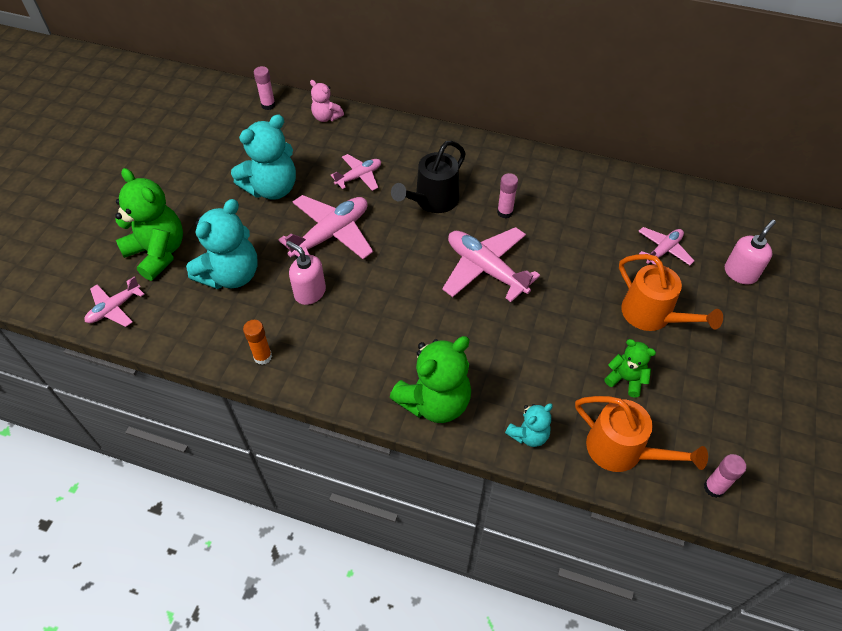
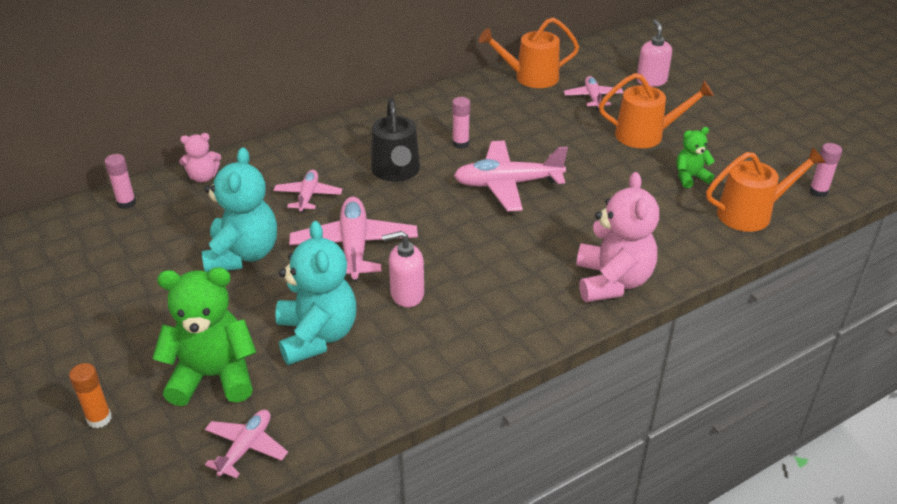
camera: 50 degrees left, 15 degrees down
pink plane [85,276,144,327] -> pink plane turned 150 degrees counterclockwise [205,410,288,478]
orange glue stick [243,320,272,365] -> orange glue stick moved to [69,363,112,428]
green teddy bear [390,336,471,423] -> pink teddy bear [576,172,659,302]
turquoise teddy bear [505,404,553,447] -> none
none -> orange watering can [479,18,579,88]

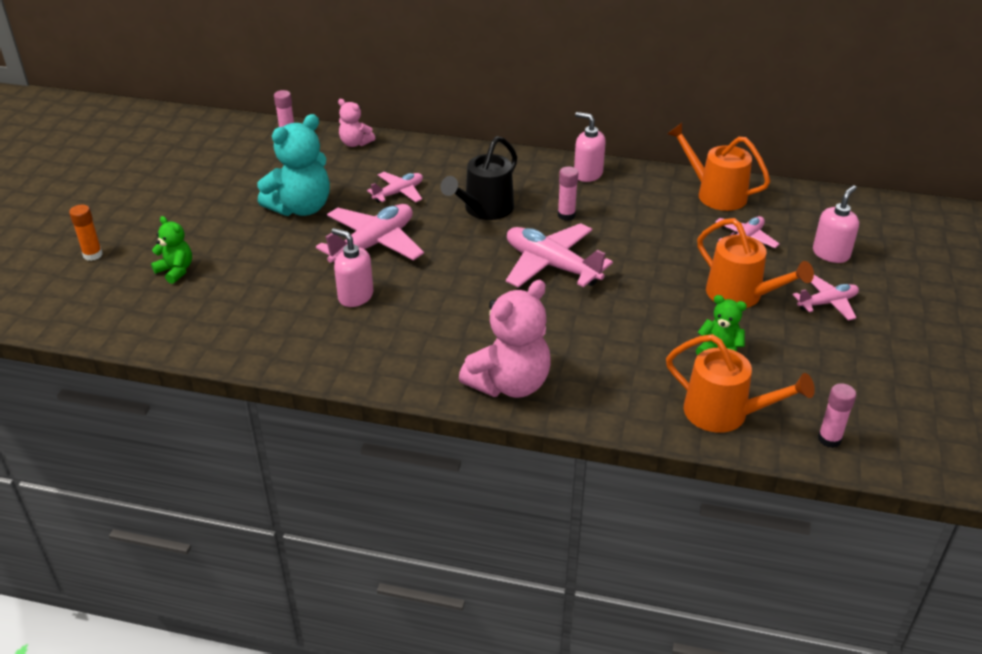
camera: 45 degrees right, 0 degrees up
green teddy bear [152,267,257,406] -> green teddy bear [151,216,192,284], size x0.53
pink plane [205,410,288,478] -> pink plane moved to [793,275,859,321]
turquoise teddy bear [275,221,356,365] -> none
none -> pink soap dispenser [574,112,606,182]

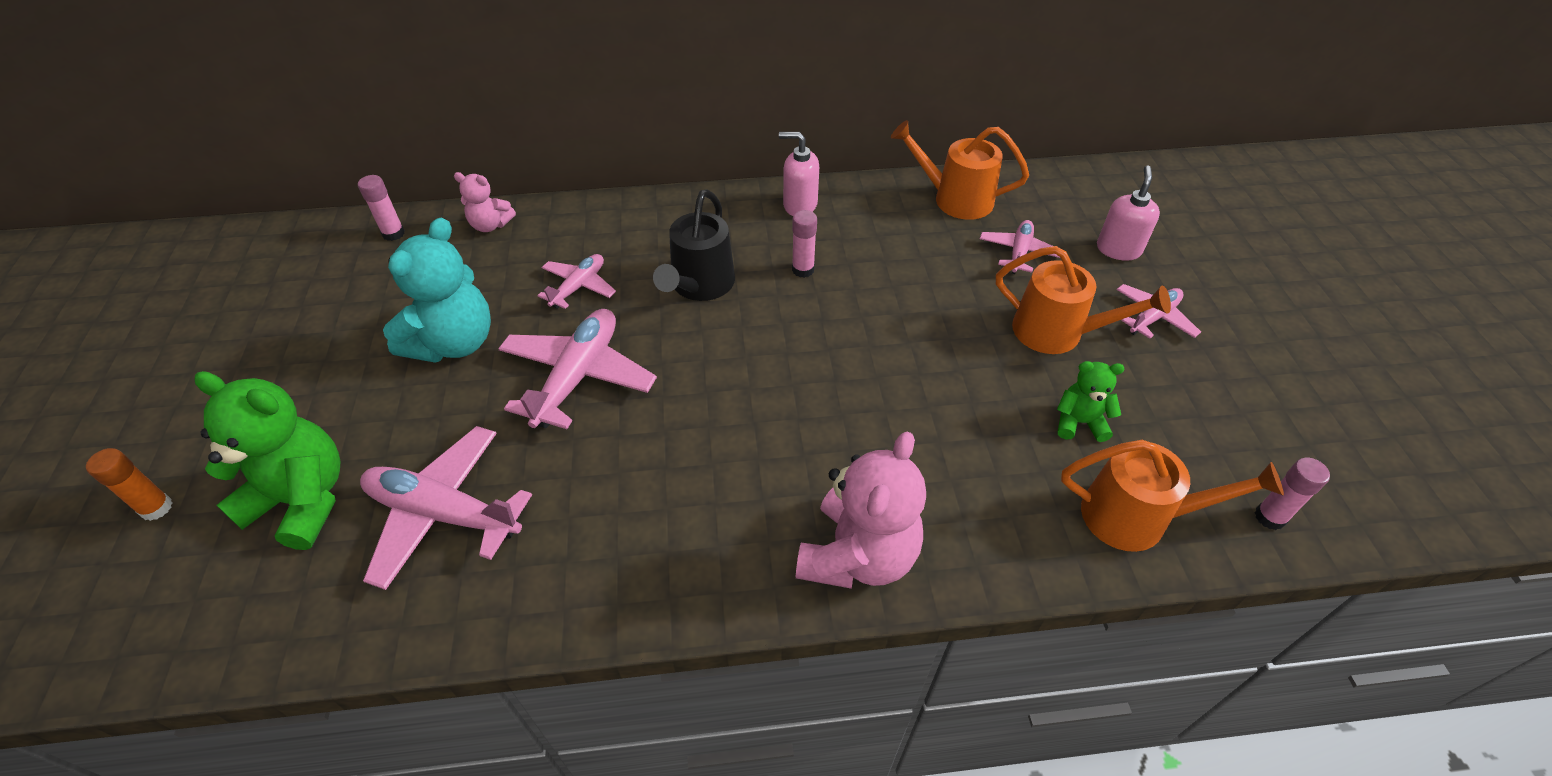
camera: 20 degrees left, 10 degrees up
green teddy bear [151,216,192,284] -> green teddy bear [194,371,340,550], size x1.89
pink soap dispenser [331,228,373,307] -> none
pink plane [506,223,613,288] -> pink plane moved to [360,426,532,590]

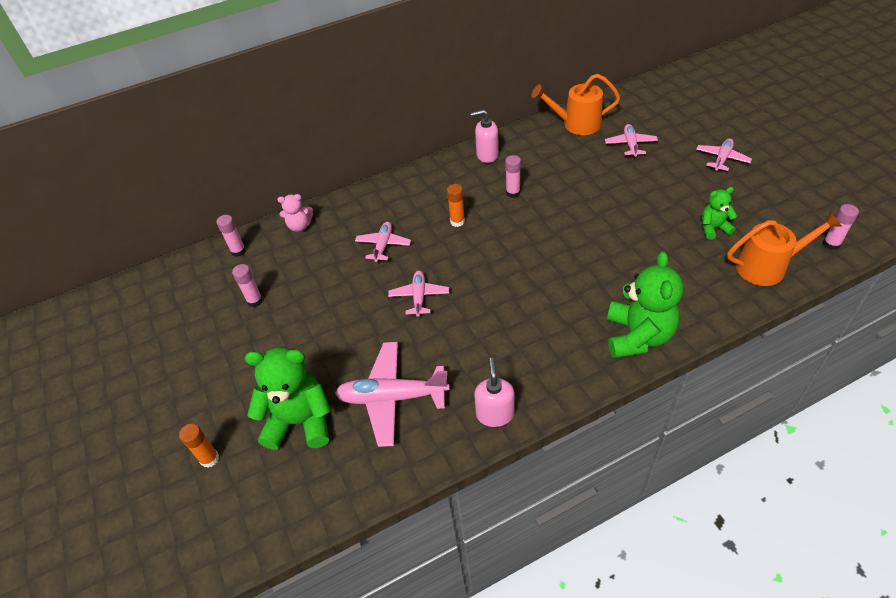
camera: 15 degrees left, 0 degrees up
turquoise teddy bear [383,218,491,363] -> none
pink plane [498,309,657,429] -> pink plane [388,271,449,317], size x0.57
black watering can [653,189,735,301] -> orange glue stick [447,184,465,227]
pink teddy bear [796,431,926,589] -> green teddy bear [607,251,683,358]
orange watering can [996,246,1171,354] -> none
pink soap dispenser [1097,165,1160,261] -> pink soap dispenser moved to [474,358,514,427]
none -> pink glue stick [232,264,263,307]

